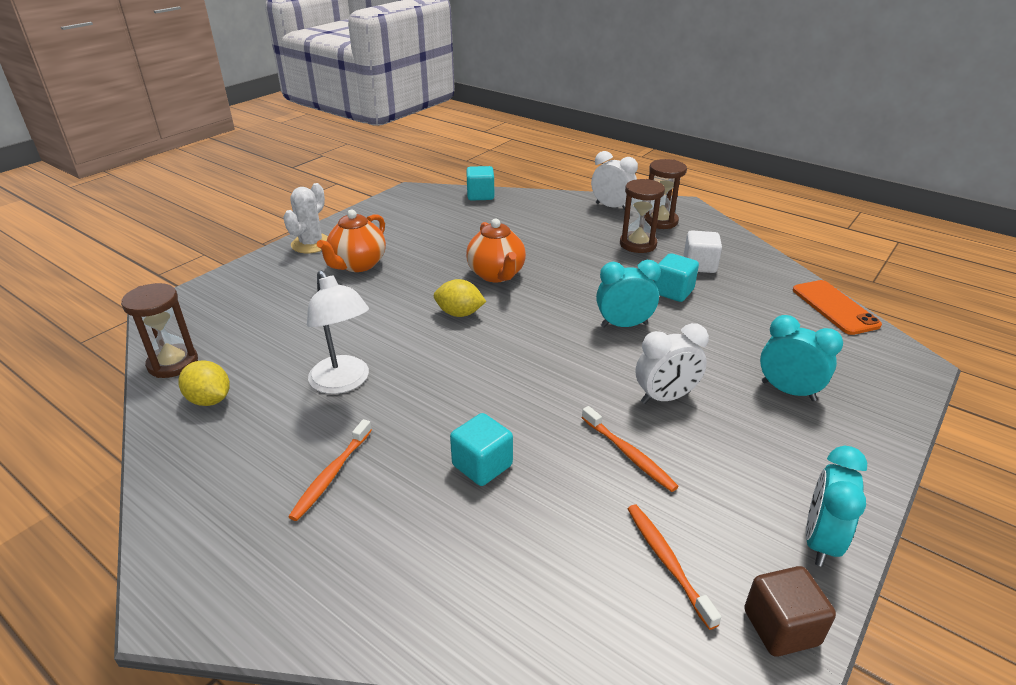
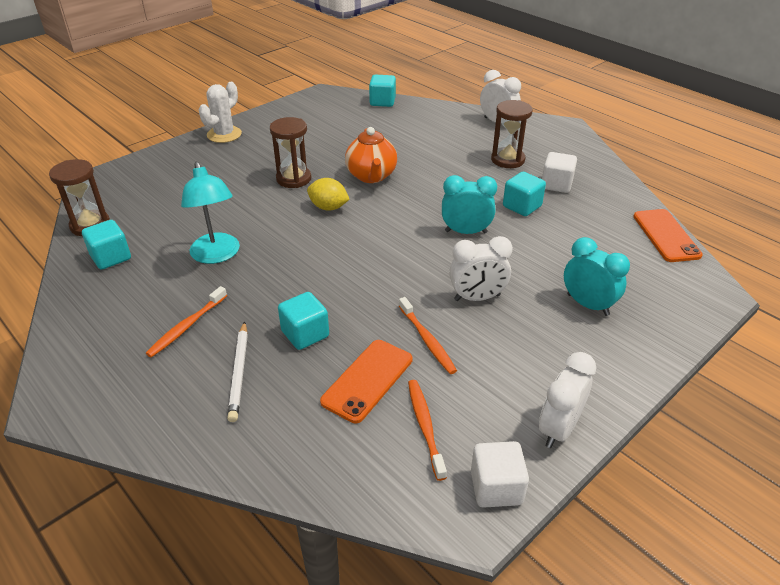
camera: 10 degrees right, 5 degrees up
yellow lemon [178,360,230,406] -> turquoise cube [82,220,131,269]
white lamp [307,270,369,394] -> turquoise lamp [181,161,240,264]
orange teapot [317,210,386,272] -> none
brown hourglass [645,159,687,229] -> brown hourglass moved to [270,117,311,188]
brown cube [744,566,836,657] -> white cube [471,441,529,508]
turquoise clock [806,446,867,567] -> white clock [539,352,596,448]
none -> white pencil [227,321,248,422]
none -> orange phone [320,340,412,423]

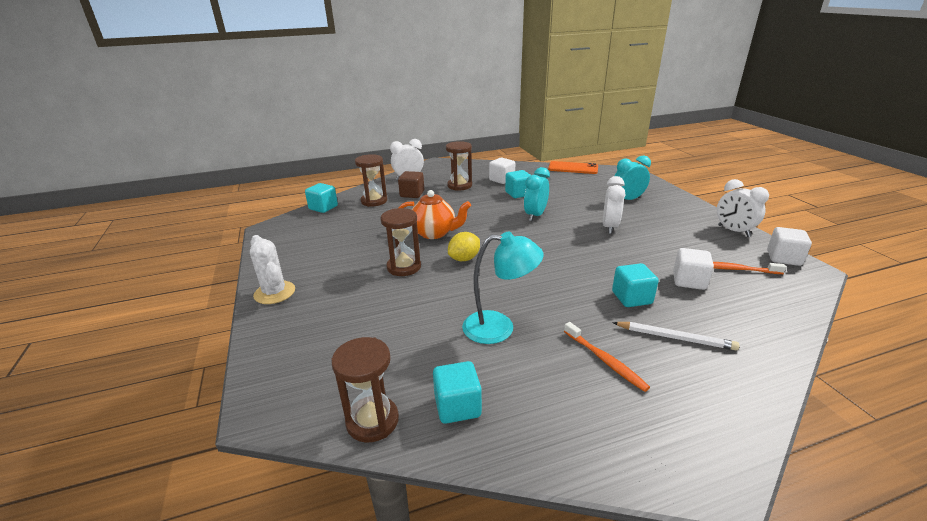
camera: 65 degrees left, 10 degrees down
orange phone [320,340,412,423] -> white cube [673,248,714,290]
orange toothbrush [399,297,457,374] -> none
none -> brown hourglass [355,154,387,207]
none -> brown cube [398,171,424,198]

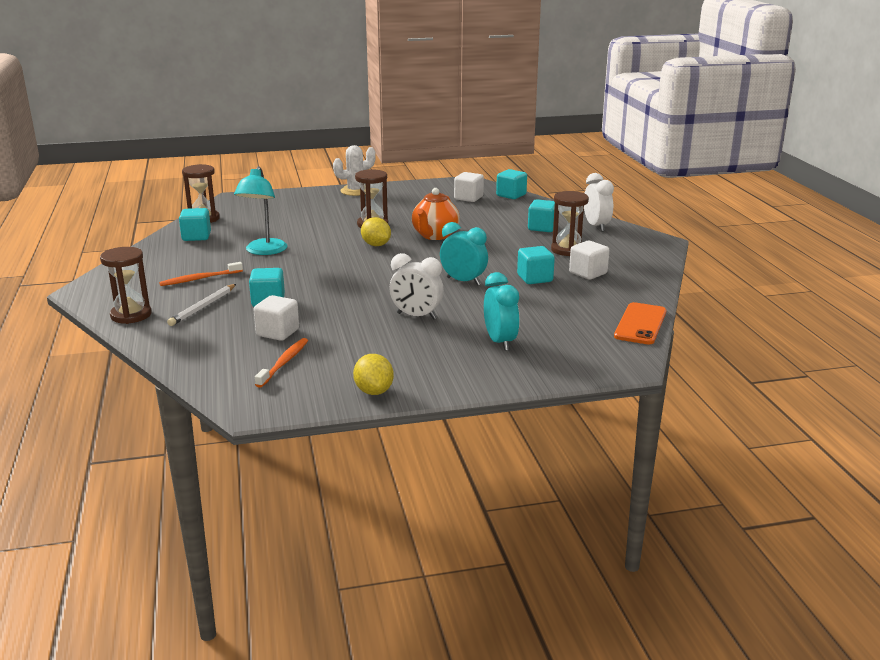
camera: 95 degrees right, 5 degrees down
brown hourglass [355,154,387,207] -> brown hourglass moved to [100,247,152,324]
brown cube [398,171,424,198] -> turquoise cube [528,199,555,232]
white clock [717,179,769,237] -> yellow lemon [353,354,394,395]
white cube [767,227,812,266] -> white cube moved to [454,172,484,202]

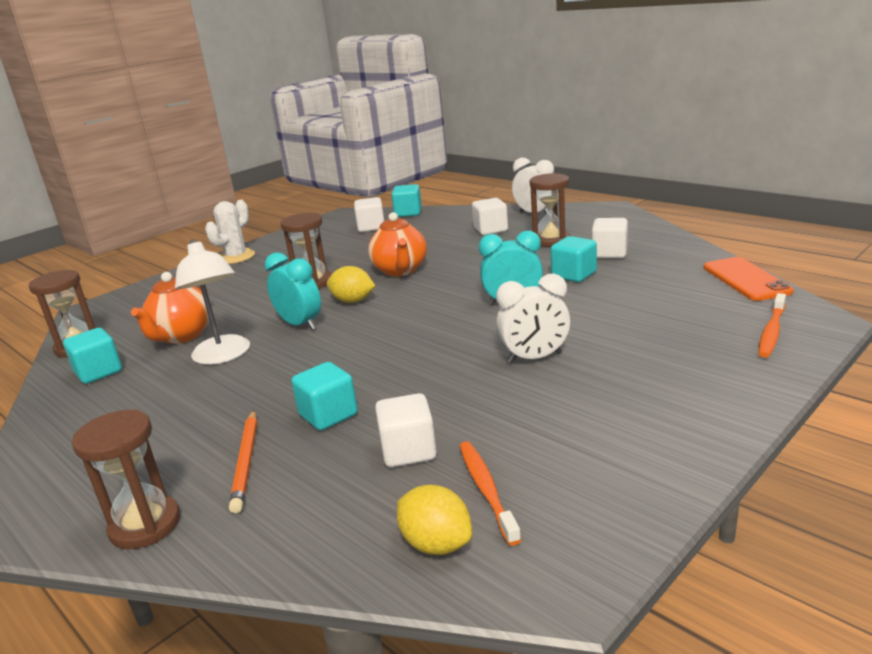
camera: 30 degrees left, 0 degrees up
orange toothbrush [159,262,243,286] -> orange toothbrush moved to [759,293,786,358]
white pencil [167,284,236,326] -> orange pencil [229,410,257,513]
turquoise lamp [234,166,287,255] -> white lamp [175,239,250,365]
yellow lemon [353,354,394,395] -> yellow lemon moved to [397,485,472,555]
turquoise clock [484,272,520,351] -> turquoise clock moved to [265,252,321,330]
turquoise cube [528,199,555,232] -> white cube [472,198,508,235]
none -> orange teapot [131,272,210,344]

